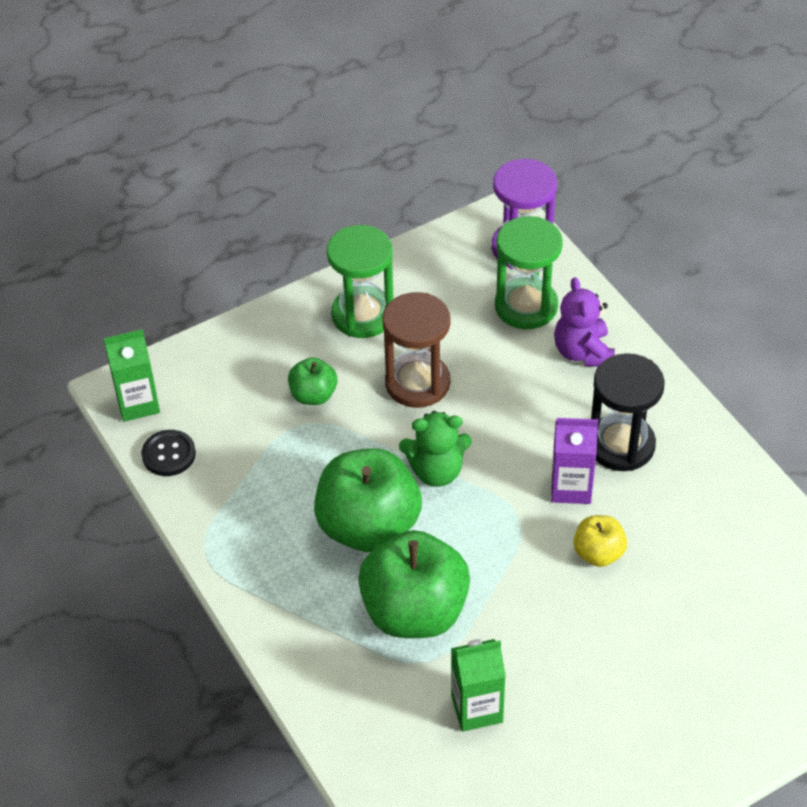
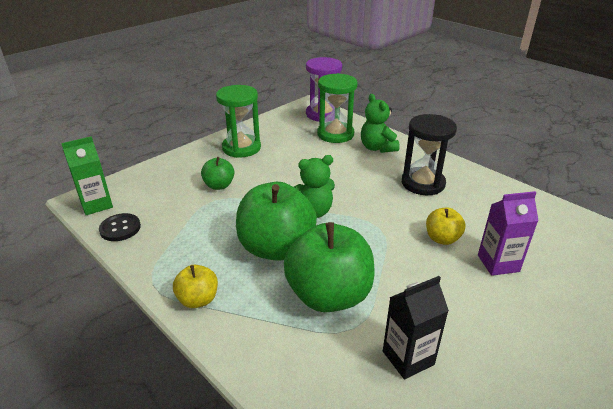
camera: 15 degrees left, 15 degrees down
brown hourglass [382,292,451,408] -> none
green carton [451,639,506,732] -> black carton [383,276,449,379]
purple carton [551,418,598,504] -> purple carton moved to [478,191,539,276]
purple teddy bear [554,277,615,367] -> green teddy bear [361,94,400,153]
none -> yellow apple [173,265,218,308]

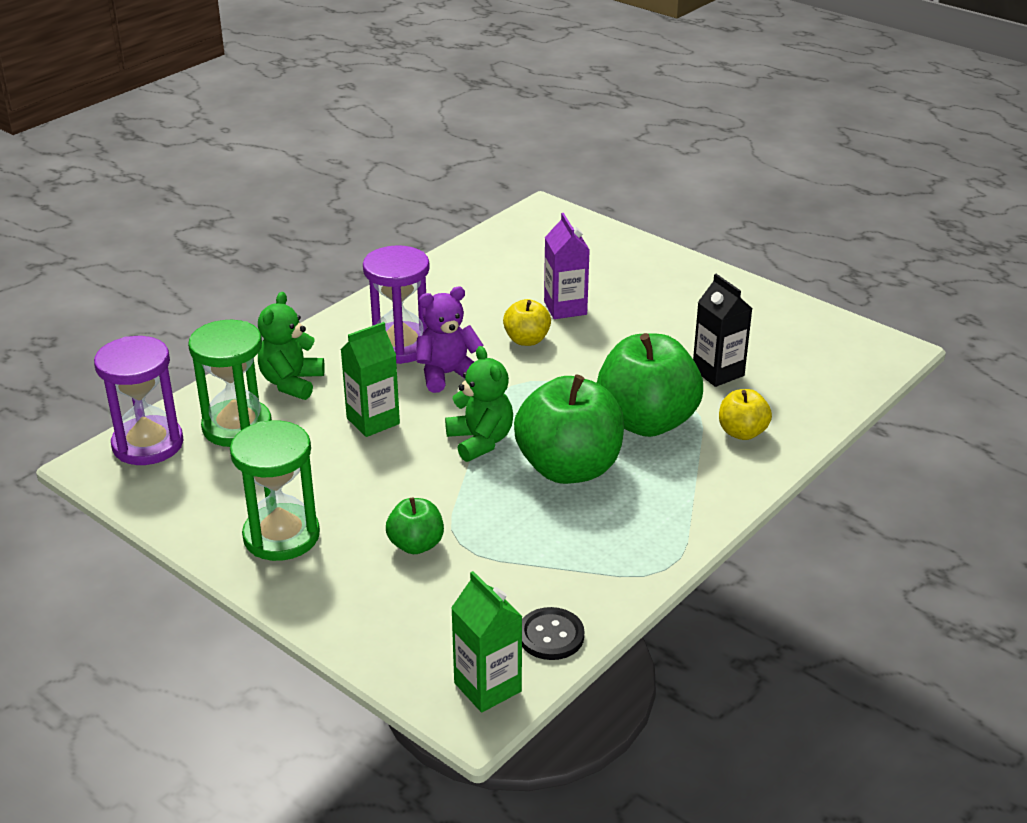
camera: 95 degrees left, 0 degrees up
yellow apple [173,265,218,308] -> yellow apple moved to [719,389,772,440]
green teddy bear [361,94,400,153] -> green teddy bear turned 135 degrees clockwise [258,292,325,400]
black hourglass [402,114,457,195] -> purple hourglass [363,245,430,364]
none -> green carton [341,322,400,437]
none -> purple teddy bear [416,287,483,393]

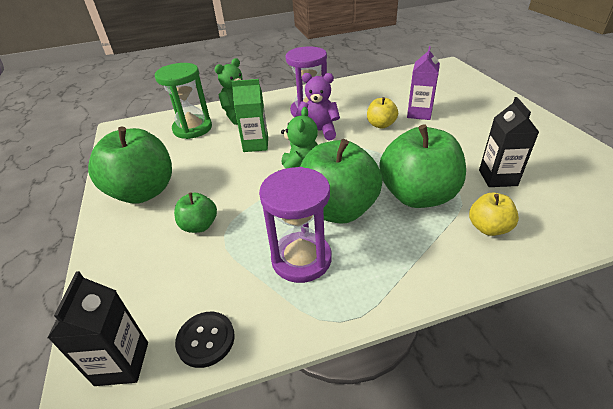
camera: 35 degrees right, 5 degrees up
purple hourglass [94,336,184,465] -> purple hourglass moved to [259,167,332,283]
green hourglass [230,421,320,561] -> green apple [88,127,172,204]
green carton [451,571,523,712] -> black carton [47,271,148,386]

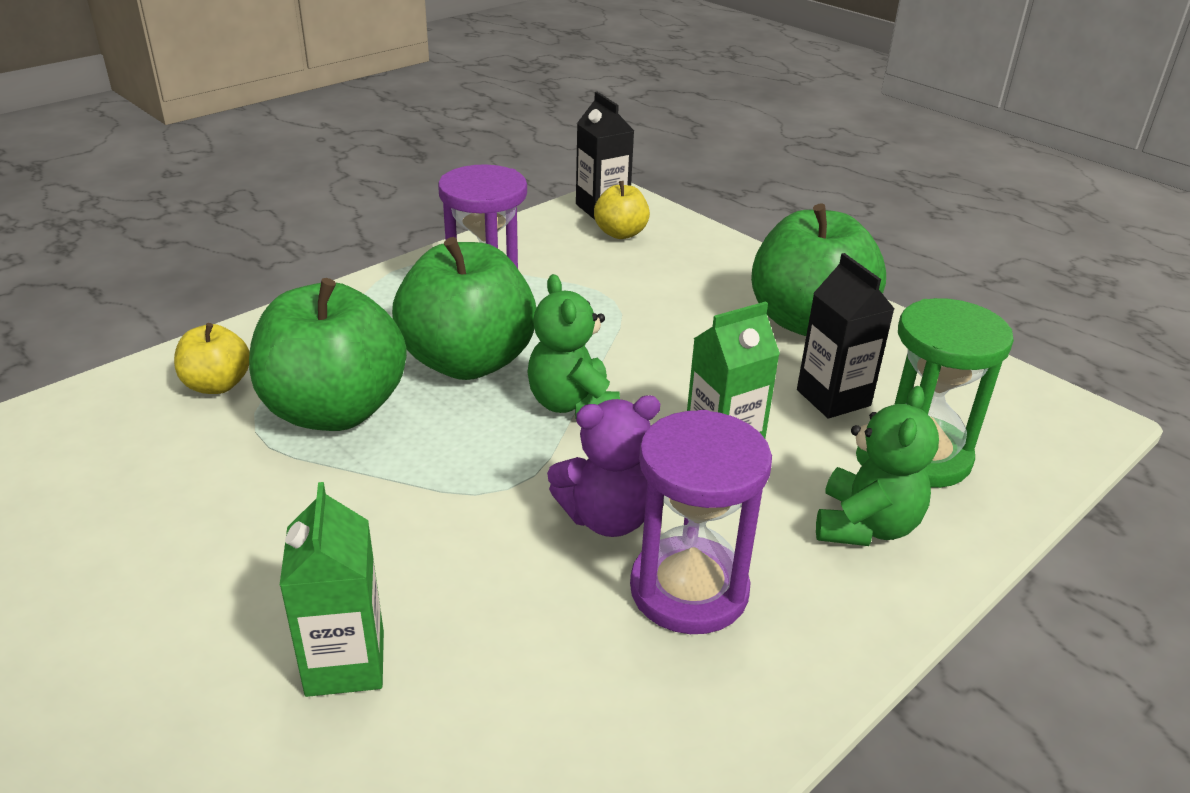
camera: 150 degrees right, 5 degrees down
green apple [174,193,217,233] -> none
black button [175,312,235,368] -> none
yellow apple [367,97,398,129] -> yellow apple moved to [594,181,650,239]
purple carton [407,46,440,120] -> green carton [279,482,384,697]
black carton [479,97,539,187] -> black carton moved to [797,253,894,418]

